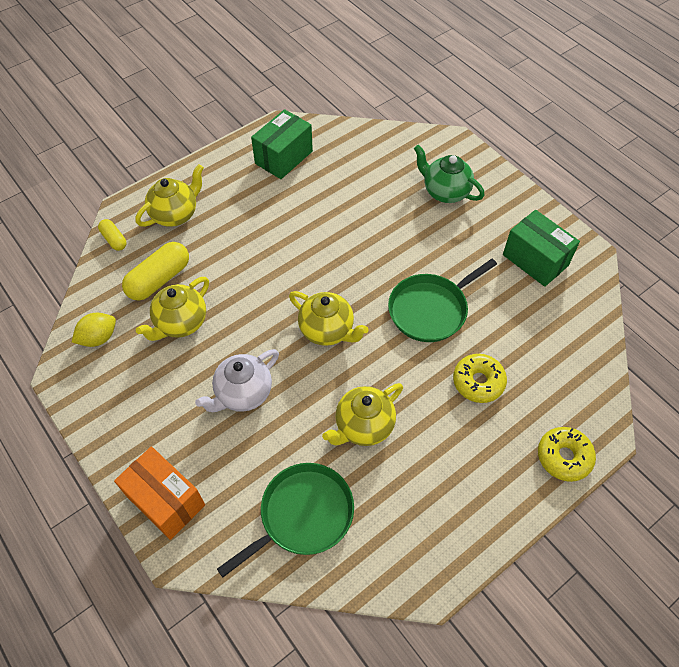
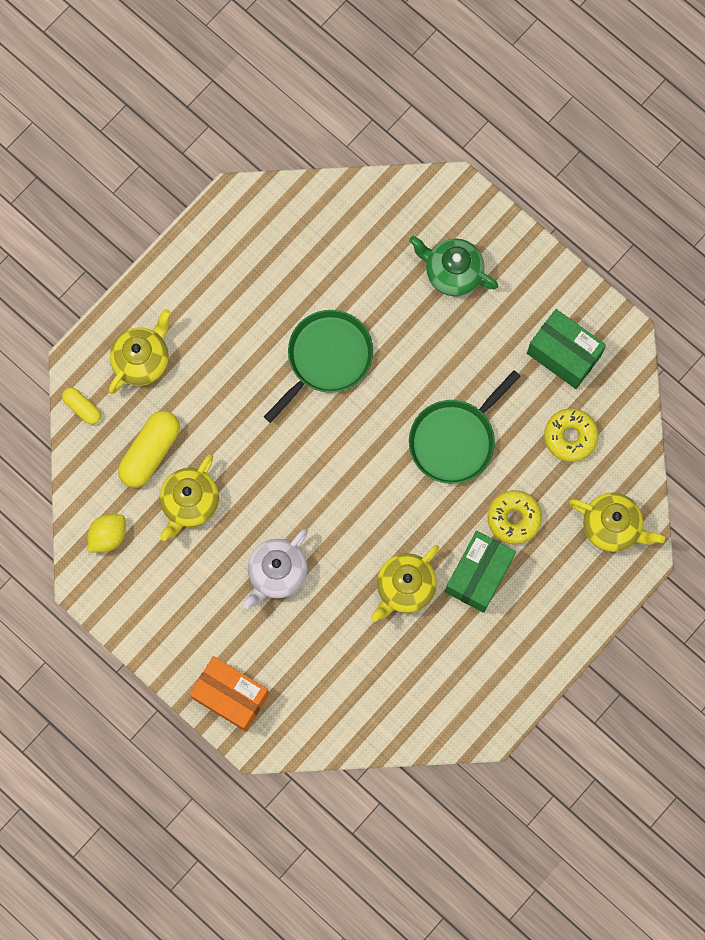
camera: 10 degrees left, 20 degrees up
green pan [217,463,354,577] -> green pan moved to [264,310,373,423]
green box [251,109,313,179] -> green box moved to [445,531,516,613]
yellow teapot [289,291,369,346] -> yellow teapot moved to [569,492,665,552]
yellow donut [538,427,596,482] -> yellow donut moved to [544,408,599,462]

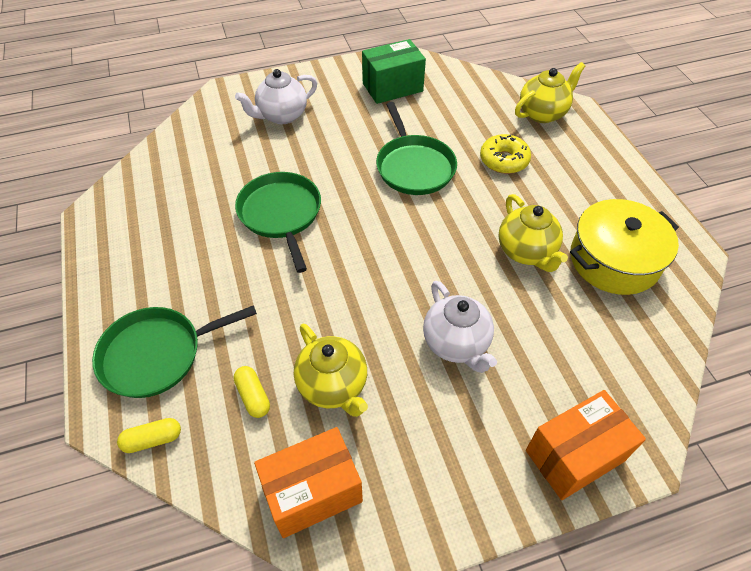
camera: 60 degrees left, 25 degrees down
yellow lemon [87,514,126,553] -> orange box [254,427,363,538]
yellow teapot [109,309,171,394] -> green pan [92,305,257,398]
yellow capsule [118,411,180,488] -> yellow capsule [233,366,270,418], size x0.55
green teapot [409,236,498,296] -> white teapot [235,69,317,124]
green box [445,531,516,613] -> none
yellow donut [544,408,599,462] -> none
none -> yellow pot [570,199,679,295]

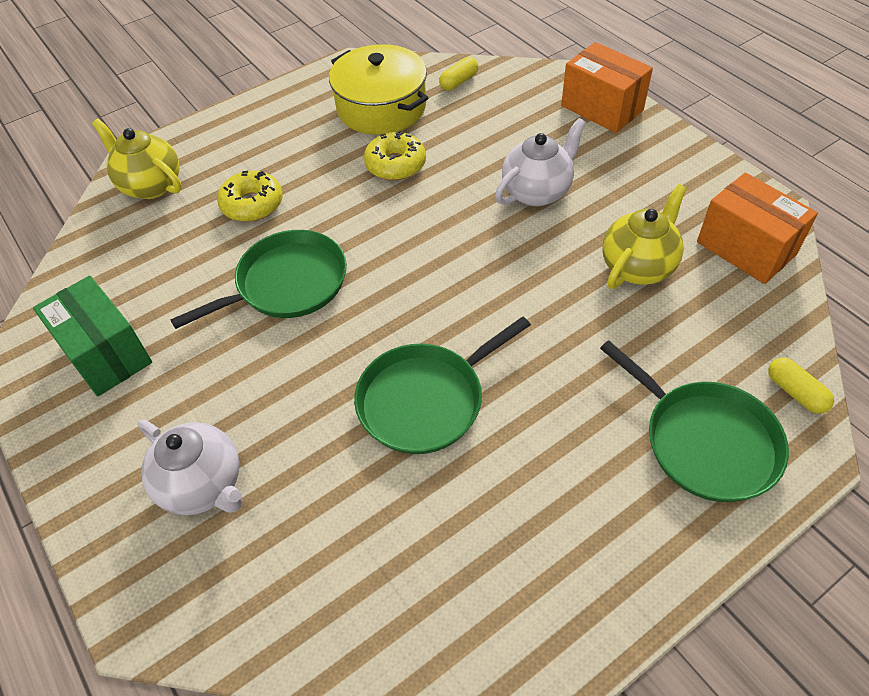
camera: 105 degrees left, 0 degrees up
yellow capsule [233,366,270,418] -> yellow capsule moved to [439,57,478,91]
yellow teapot [499,194,568,272] -> yellow donut [364,131,426,181]

